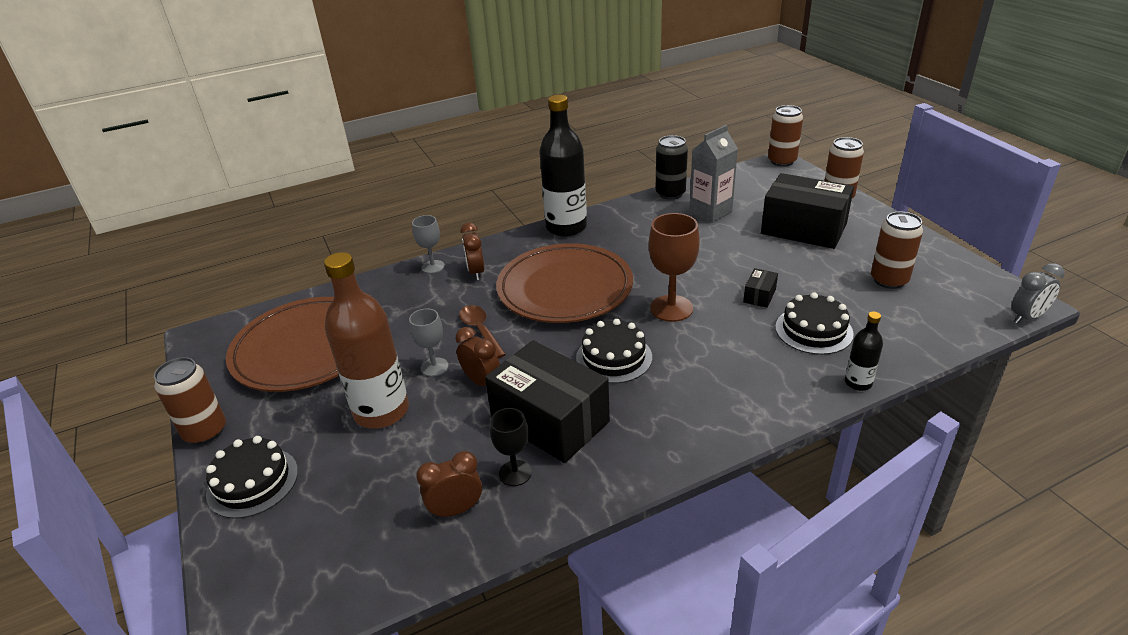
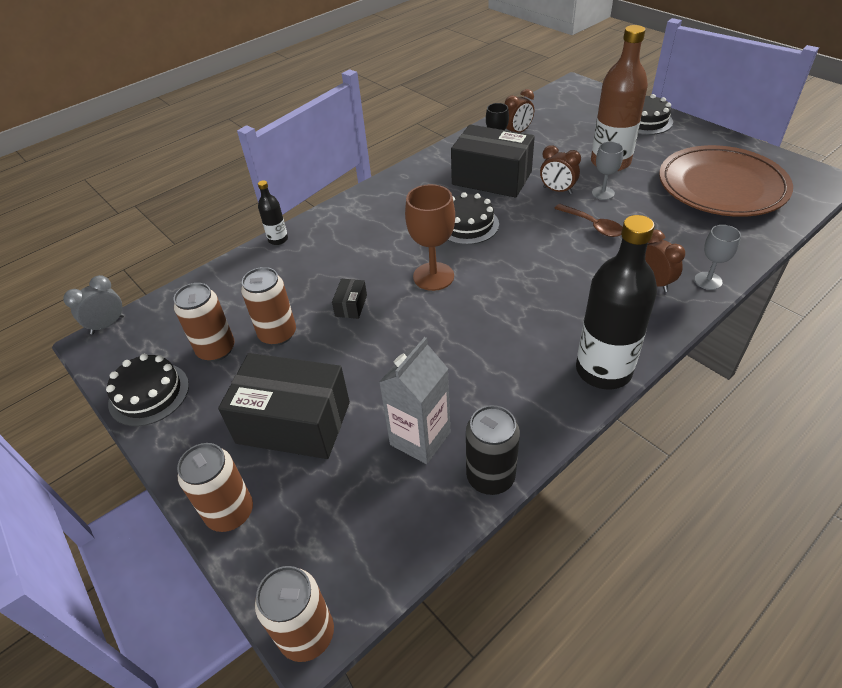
camera: 165 degrees right, 10 degrees up
brown can [154,357,226,445] -> brown can moved to [241,267,296,346]
brown plate [496,243,633,323] -> none
black cake [775,292,854,355] -> black cake moved to [106,354,189,426]

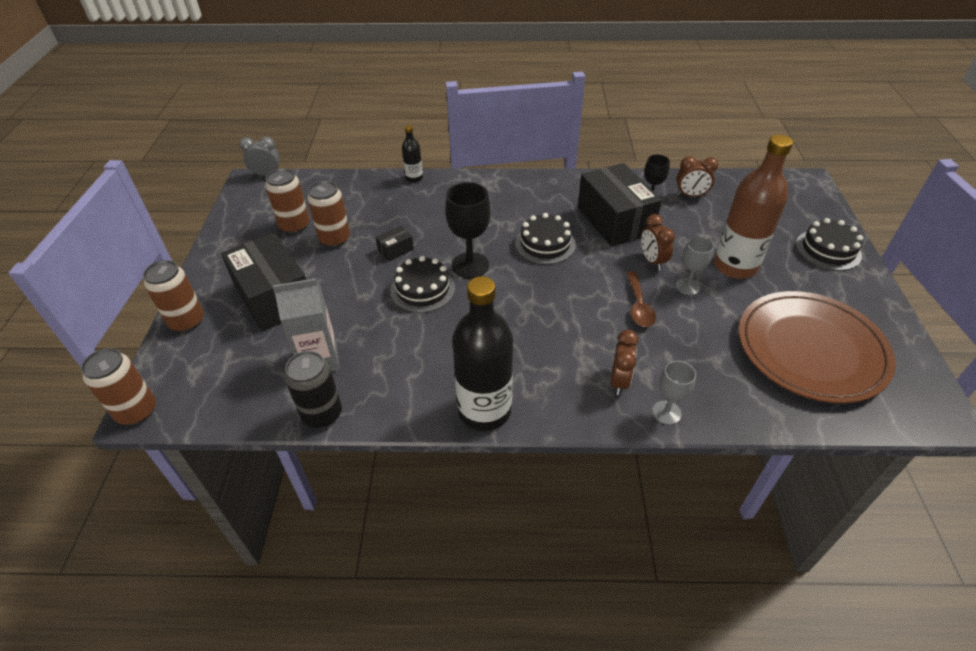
camera: 40 degrees right, 0 degrees up
black cake [106,354,189,426] -> black cake moved to [390,256,455,313]
brown goblet [405,184,455,291] -> black goblet [445,182,491,278]

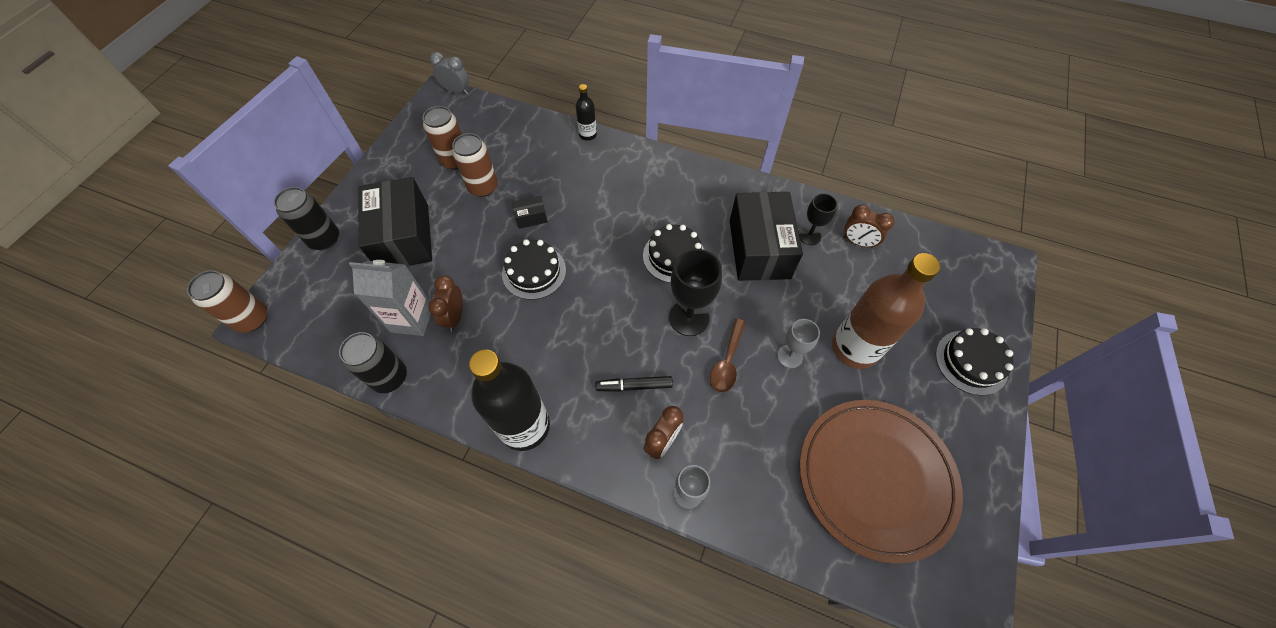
camera: 20 degrees right, 15 degrees up
brown can [143,260,204,332] -> black can [274,187,339,250]
black goblet [445,182,491,278] -> black goblet moved to [669,249,722,336]
brown clock [641,214,675,271] -> brown clock moved to [428,275,463,332]
none -> black marker [596,376,673,392]

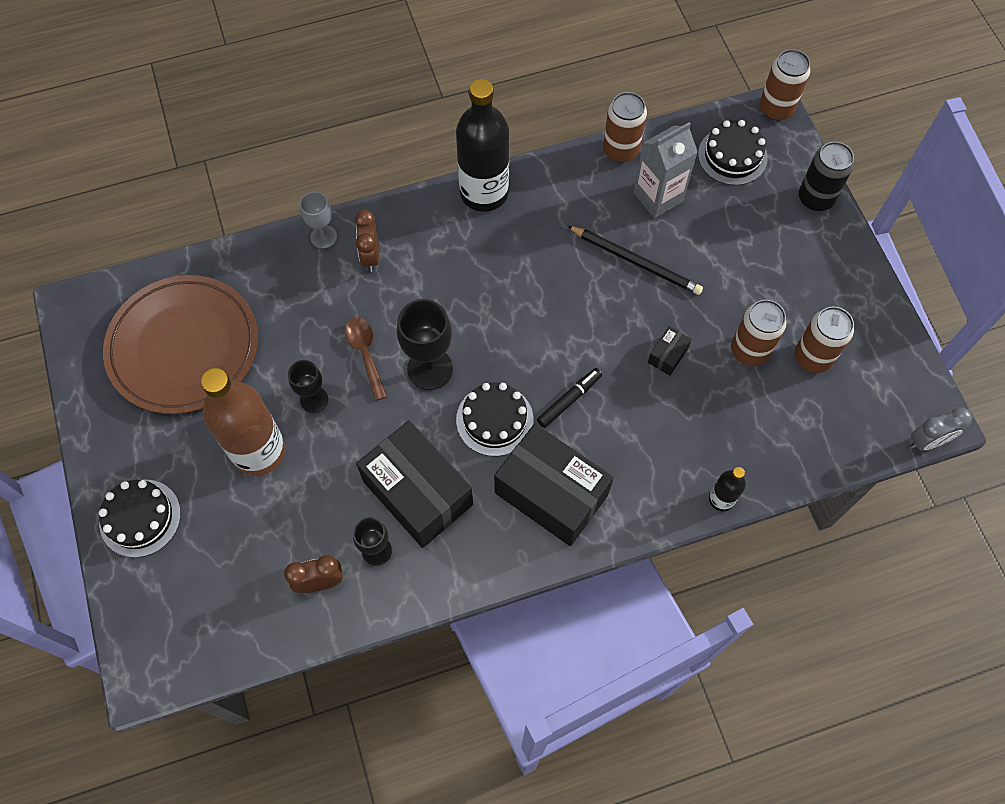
camera: 140 degrees right, 5 degrees up
black can [339,332,407,393] -> brown can [603,92,647,163]
black box [359,177,432,267] -> black box moved to [494,424,614,546]
brown clock [428,275,463,332] -> none
black cake [502,239,566,300] -> black cake moved to [698,120,768,186]
black marker [596,376,673,392] -> black marker moved to [537,368,602,428]
grey goblet [777,319,820,368] -> black goblet [288,360,328,413]
none -> black pencil [568,226,703,295]

